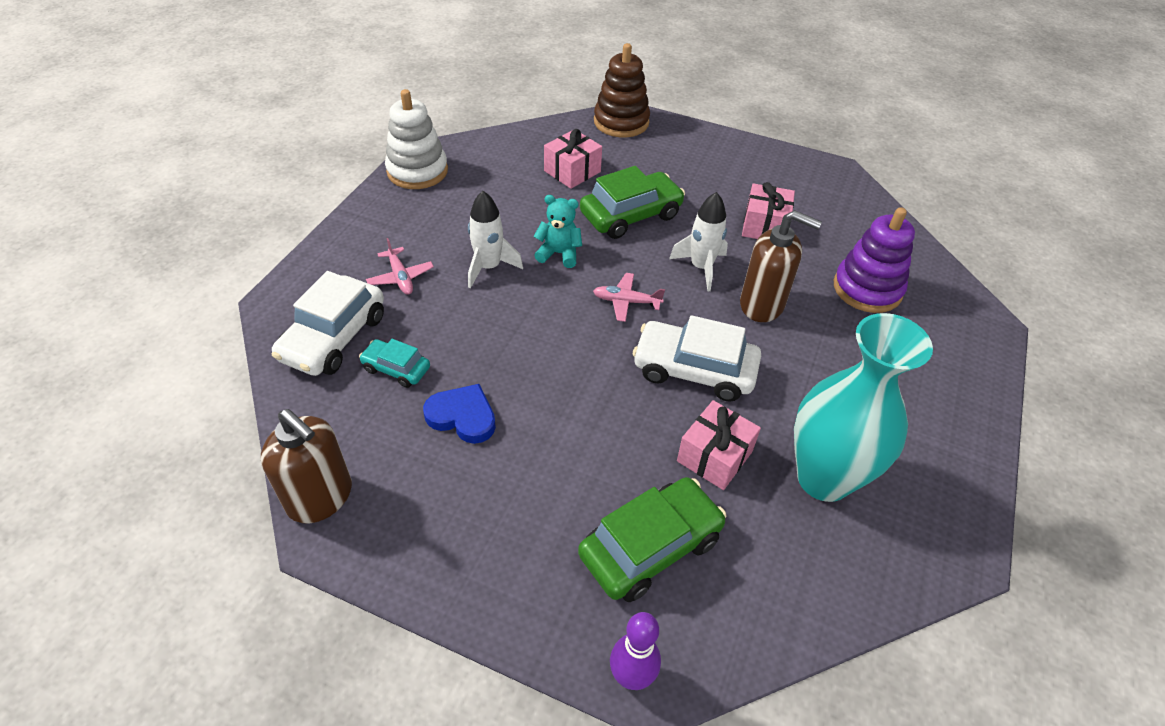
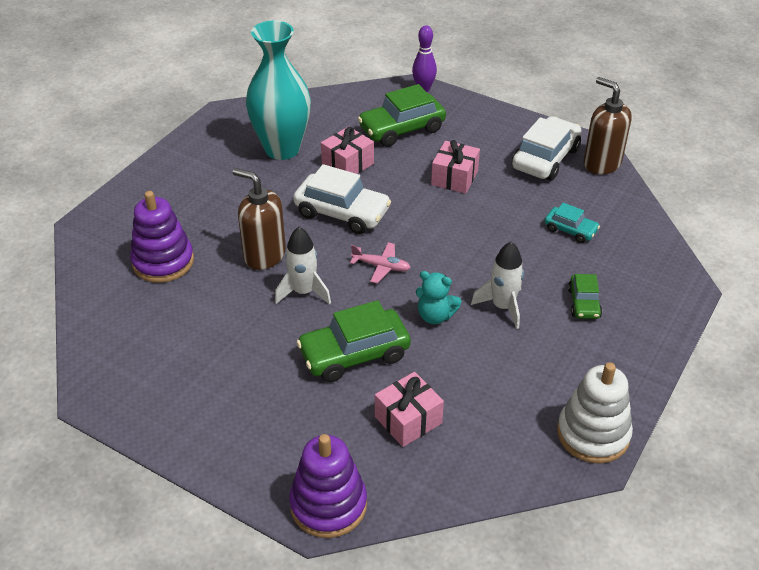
camera: 170 degrees left, 5 degrees down
white car [272,271,384,376] -> white car moved to [512,116,582,181]
pink plane [366,238,434,295] -> green car [568,274,602,319]
blue heart [423,384,496,444] -> none
brown stacking toy [594,43,650,137] -> purple stacking toy [289,434,367,538]
pink gift [742,182,795,239] -> pink gift moved to [431,140,480,194]

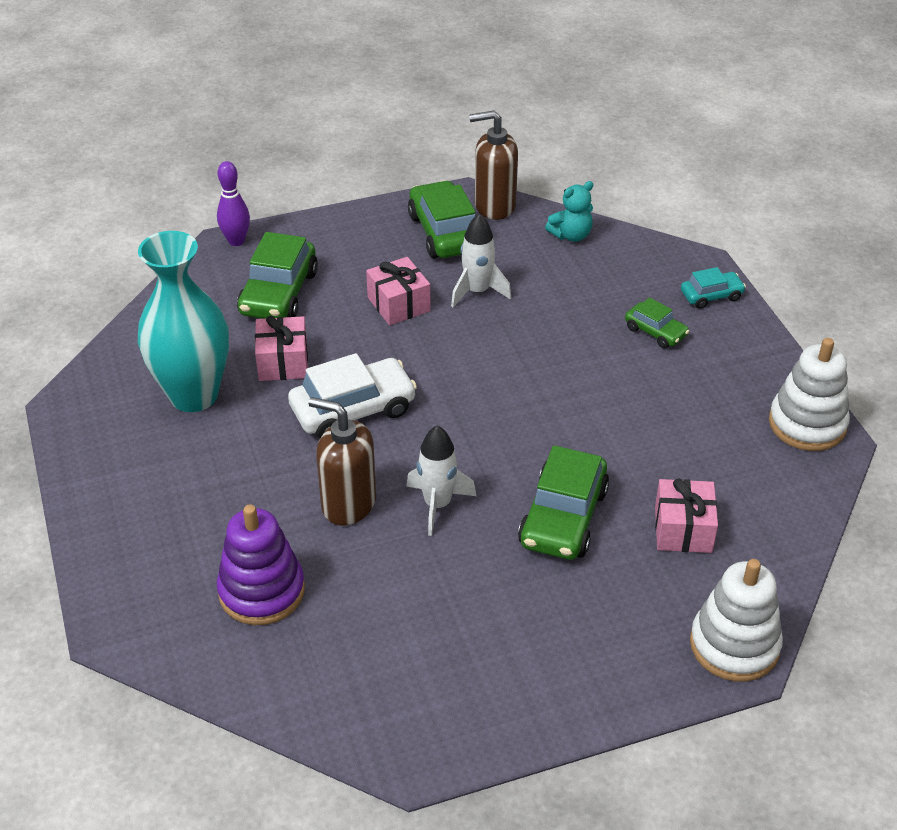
camera: 50 degrees left, 0 degrees up
brown soap dispenser [233,168,286,270] -> brown soap dispenser turned 45 degrees clockwise [308,397,376,525]
purple stacking toy [289,434,367,538] -> white stacking toy [690,559,783,682]
pink plane [350,242,411,283] -> none
turquoise teddy bear [416,271,461,324] -> turquoise teddy bear moved to [545,181,593,242]
white rocket [471,241,524,329] -> white rocket moved to [451,214,511,307]
white car [512,116,582,181] -> green car [408,180,475,259]
turquoise car [545,203,600,243] -> turquoise car moved to [681,267,746,309]

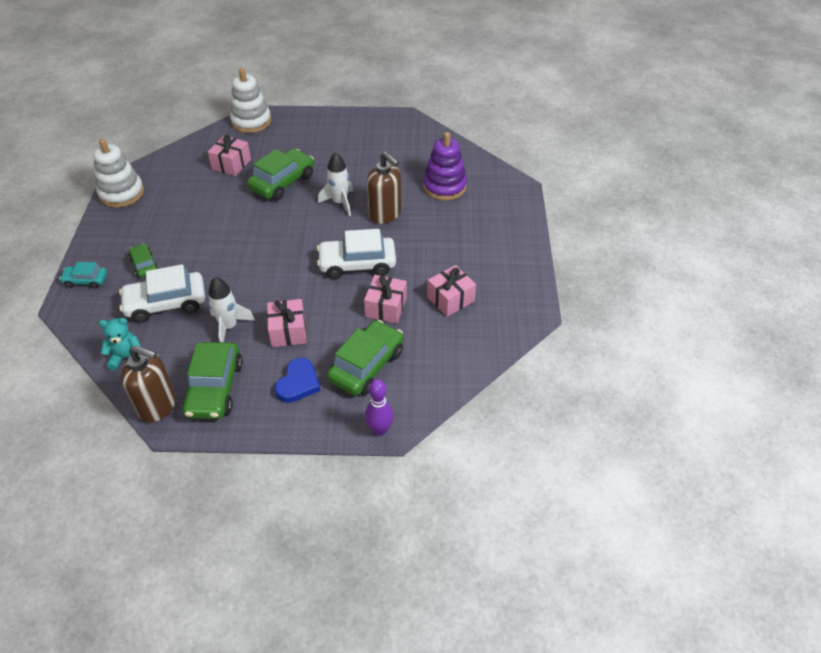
camera: 160 degrees left, 5 degrees up
turquoise vase [138,231,229,412] -> pink gift [427,265,476,317]
none -> white car [119,264,205,323]
none -> blue heart [275,358,320,403]

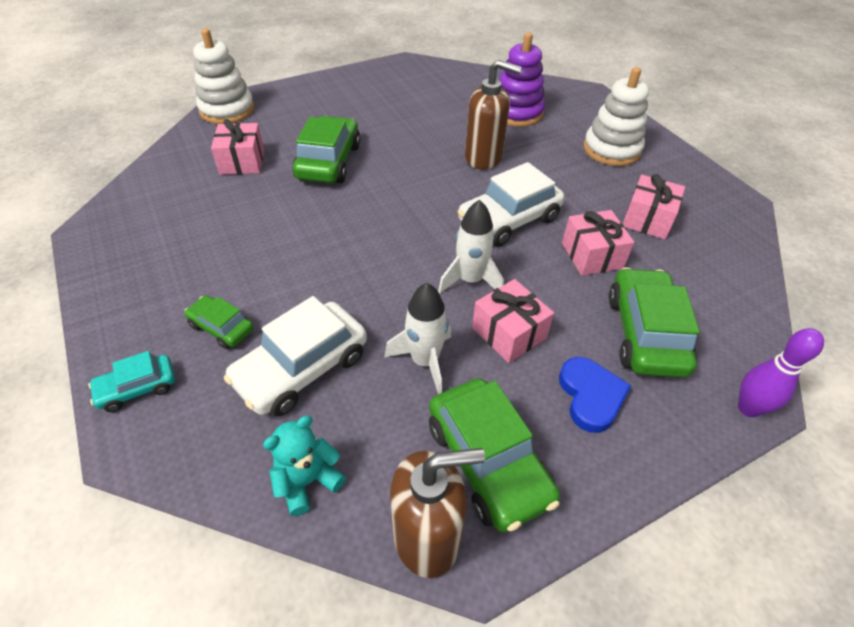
camera: 30 degrees left, 0 degrees up
white stacking toy [93,139,144,208] -> white stacking toy moved to [583,67,649,166]
white rocket [318,152,353,216] -> white rocket moved to [438,200,504,294]

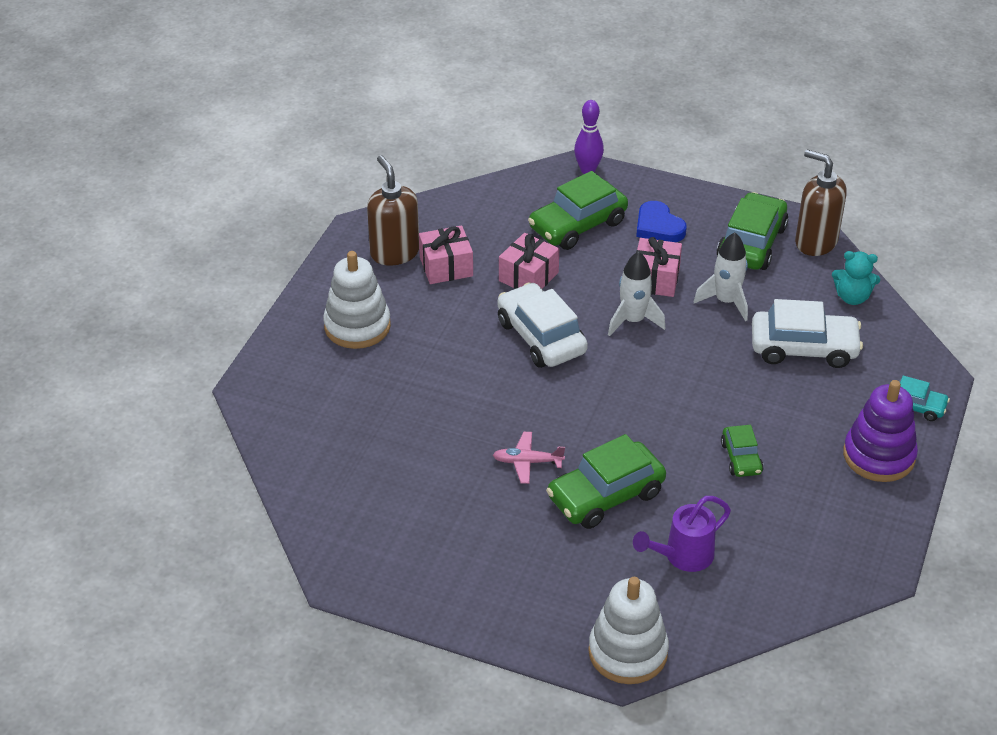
camera: 130 degrees left, 5 degrees down
green car [184,295,254,349] -> green car moved to [721,425,764,477]
pink gift [211,119,264,175] -> purple watering can [633,496,731,572]
white car [458,162,564,247] -> white car turned 135 degrees counterclockwise [497,282,588,368]
brown soap dispenser [465,59,522,170] -> brown soap dispenser moved to [367,155,419,266]
purple stacking toy [500,32,545,127] -> purple stacking toy moved to [843,380,918,482]
blue heart [559,357,631,433] -> blue heart turned 75 degrees counterclockwise [636,201,687,242]
none -> pink plane [493,432,565,484]

